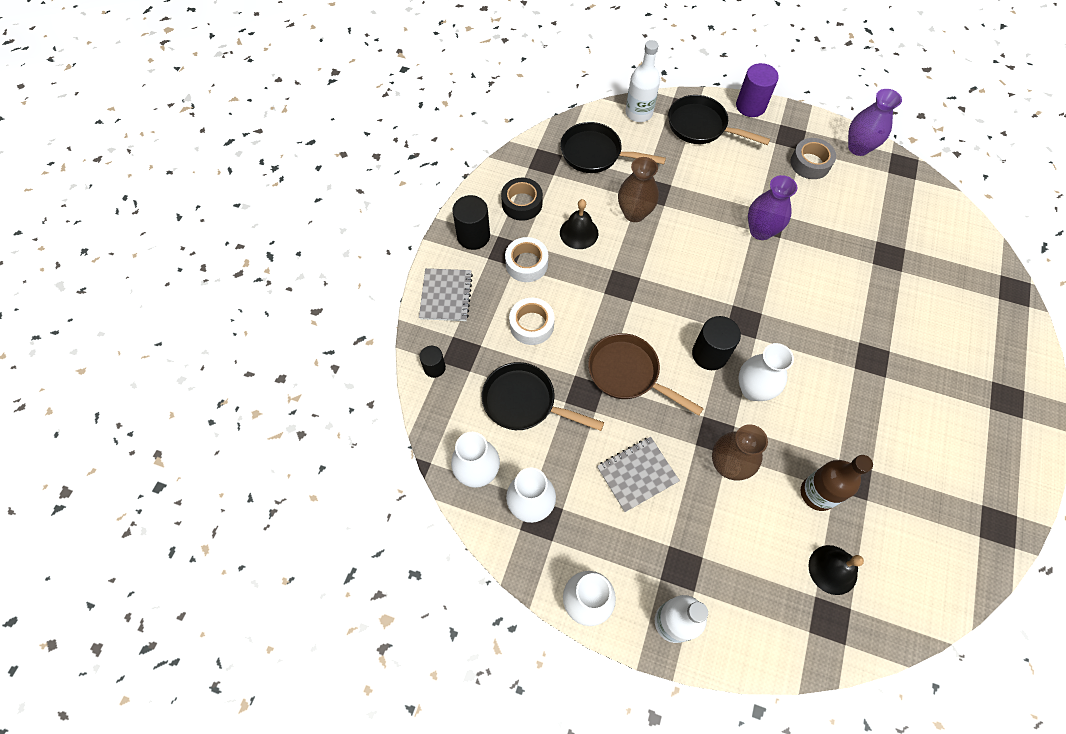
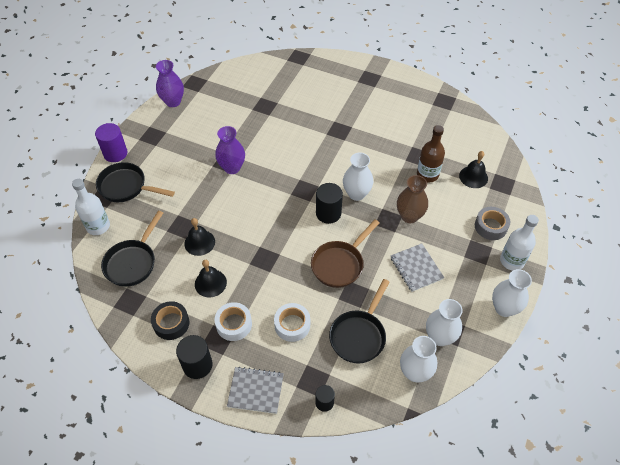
camera: 85 degrees left, 10 degrees down
brown vase [618,157,659,222] -> black bell [184,218,215,256]
black pan [668,95,770,145] -> black pan turned 75 degrees clockwise [96,162,175,202]
grey tape [791,138,836,179] -> grey tape moved to [475,207,510,240]

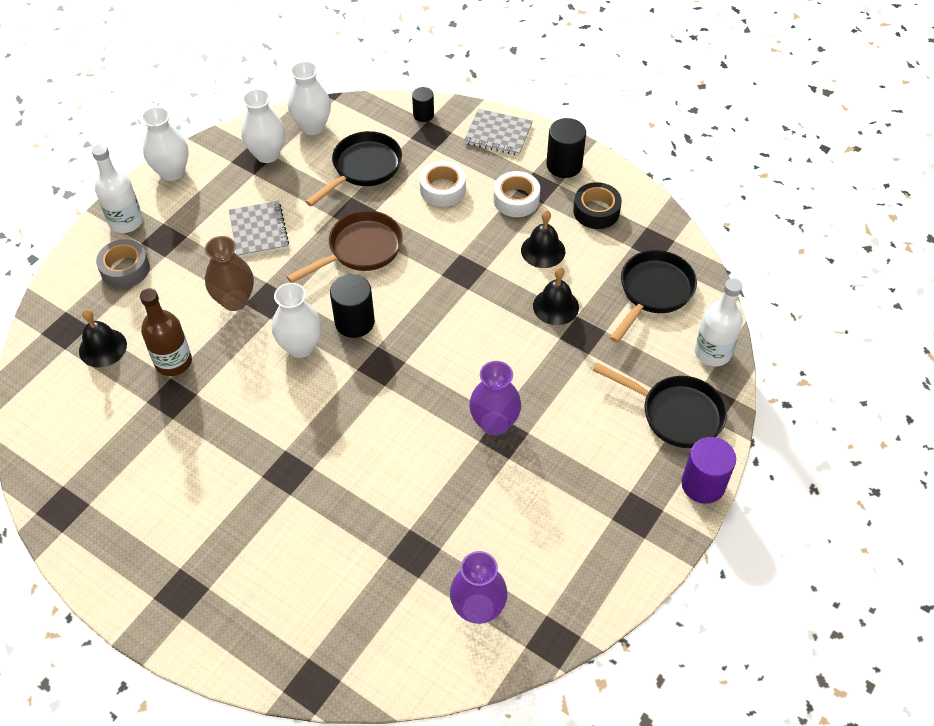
camera: 170 degrees left, 0 degrees up
purple vase [156,60,184,107] -> purple vase moved to [450,551,508,624]

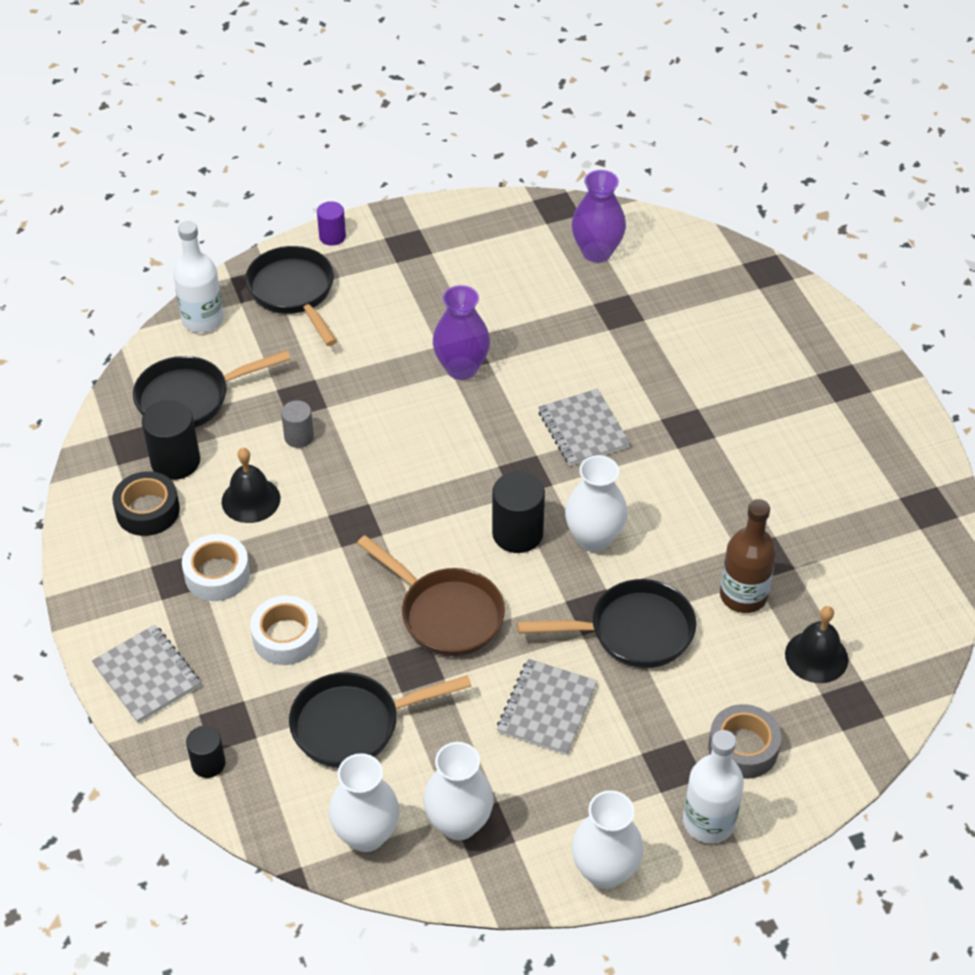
camera: 145 degrees left, 5 degrees down
brown vase [205,236,254,311] -> black pan [517,579,696,668]
brown pan [287,210,403,283] -> brown pan turned 135 degrees counterclockwise [357,535,505,657]
black bell [533,267,579,325] -> grey cylinder [281,400,314,448]
black cylinder [546,118,586,178] -> black cylinder moved to [142,400,200,480]
purple cylinder [681,437,736,504] -> purple cylinder [317,201,346,246], size x0.60
none -> grey notebook [538,389,631,466]

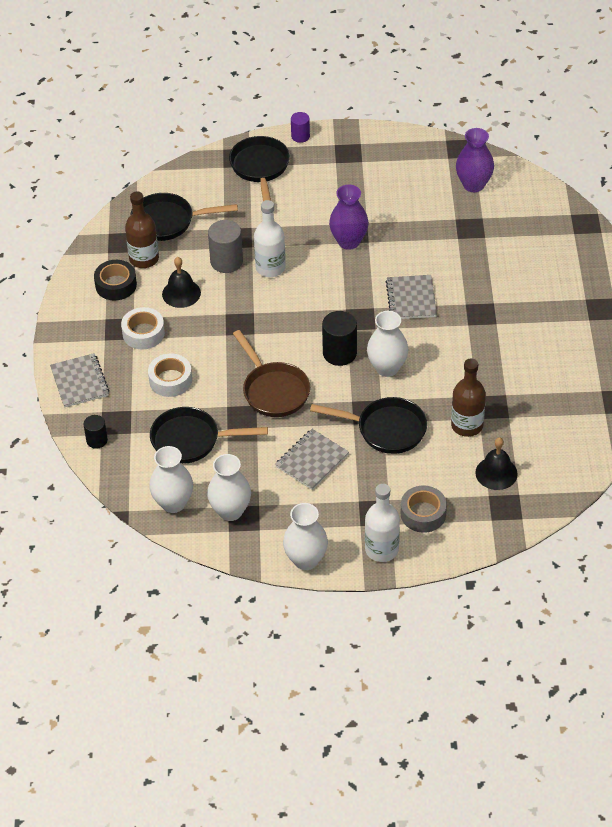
camera: 20 degrees right, 0 degrees up
black cylinder [142,400,200,480] -> brown bottle [125,191,159,268]
white bottle [173,221,224,333] -> white bottle moved to [254,200,286,277]
grey cylinder [281,400,314,448] -> grey cylinder [208,220,243,273], size x1.66

